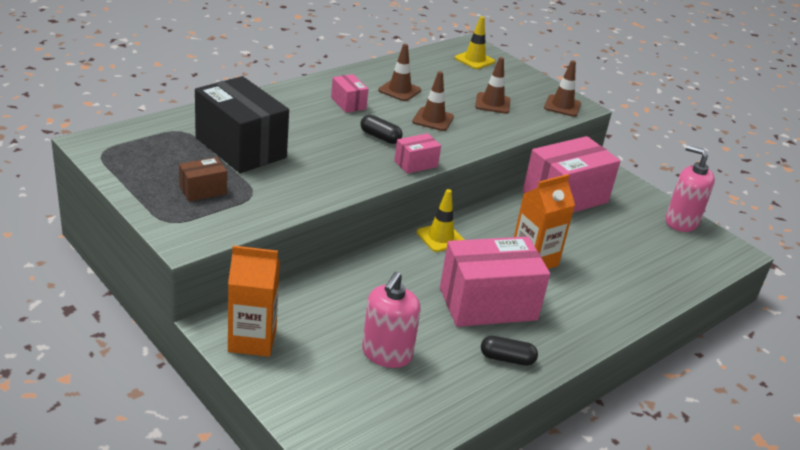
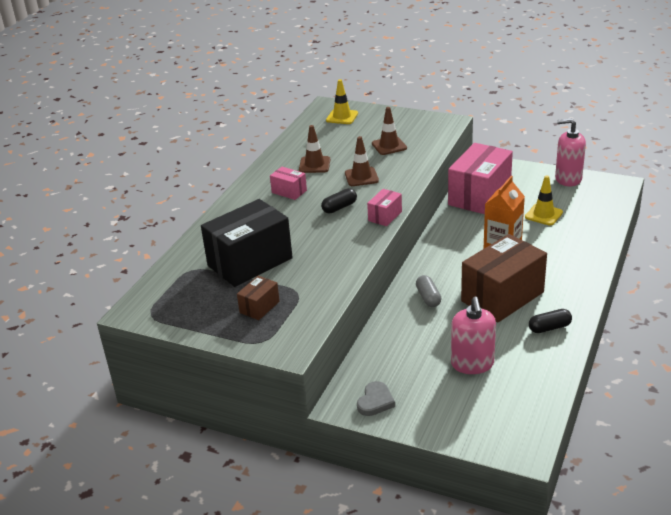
camera: 20 degrees left, 0 degrees up
black box [195,76,289,173] -> black box turned 60 degrees counterclockwise [201,199,293,287]
orange carton [228,246,280,357] -> grey heart [357,381,395,416]
black capsule [360,115,403,144] -> black capsule turned 45 degrees counterclockwise [321,188,357,213]
yellow traffic cone [417,189,464,252] -> yellow traffic cone moved to [525,175,563,225]
pink box [440,236,550,327] -> brown box [461,234,547,322]
brown traffic cone [544,60,581,117] -> none
none -> grey capsule [416,275,442,307]

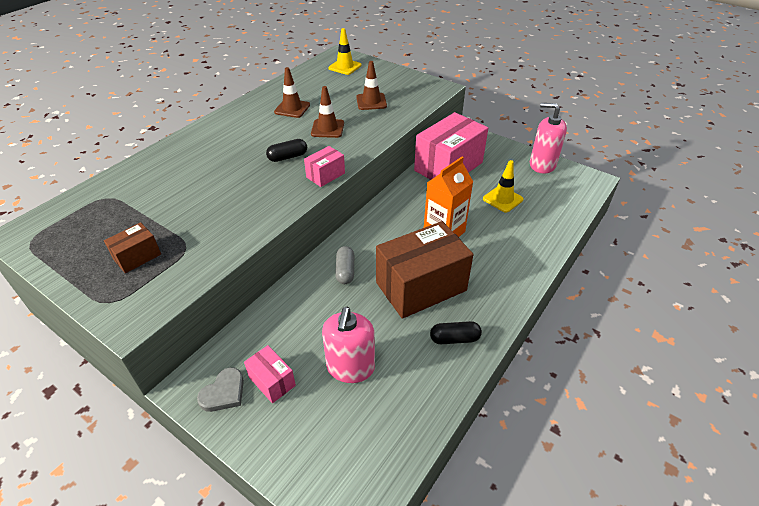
camera: 10 degrees right, 10 degrees up
black box [201,199,293,287] -> none
pink box [270,167,307,200] -> pink box moved to [244,345,296,403]

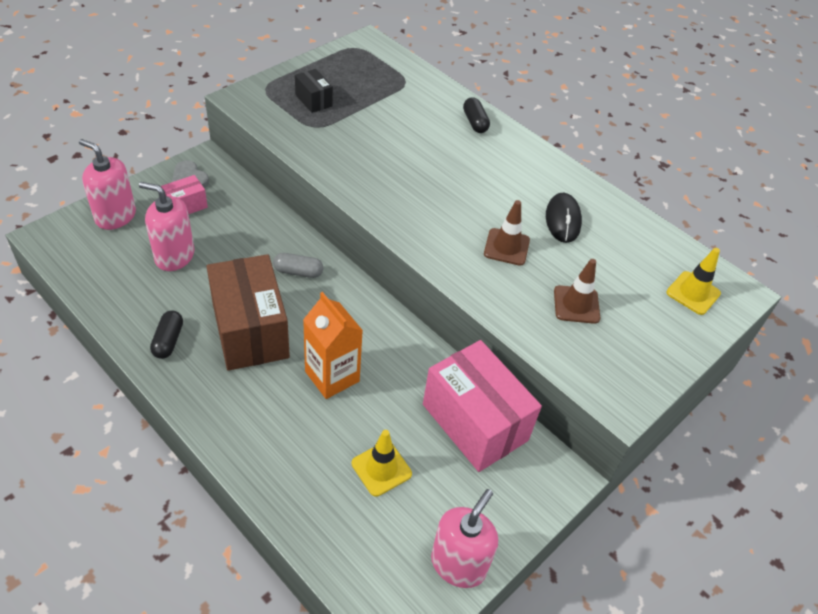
camera: 95 degrees right, 5 degrees up
brown box [104,222,161,273] -> black box [295,69,333,113]
black capsule [266,139,307,162] -> black capsule moved to [463,97,490,133]
brown traffic cone [274,67,310,118] -> black mouse [546,193,582,243]
pink box [304,146,345,187] -> none
none -> pink soap dispenser [79,139,136,230]

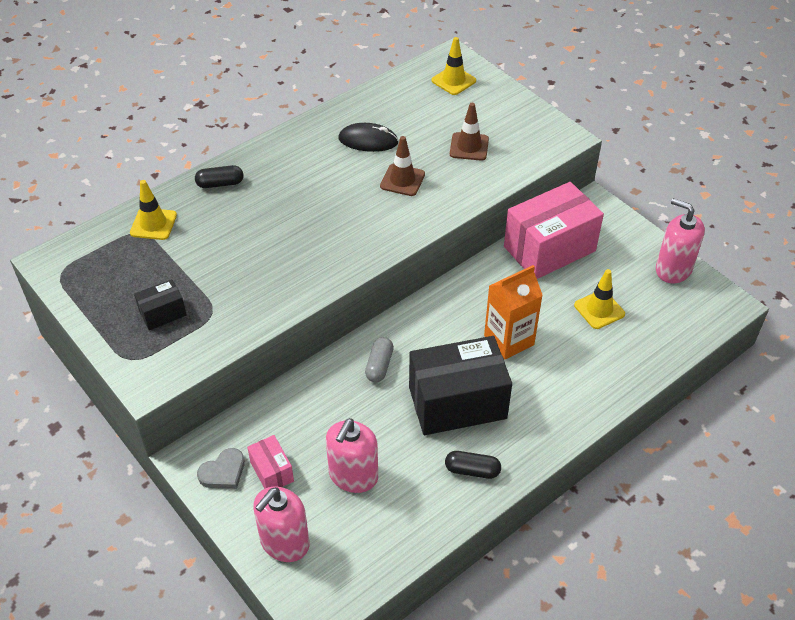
camera: 80 degrees left, 0 degrees up
brown box [207,254,290,371] -> black box [409,336,512,435]
none -> yellow traffic cone [130,180,177,240]

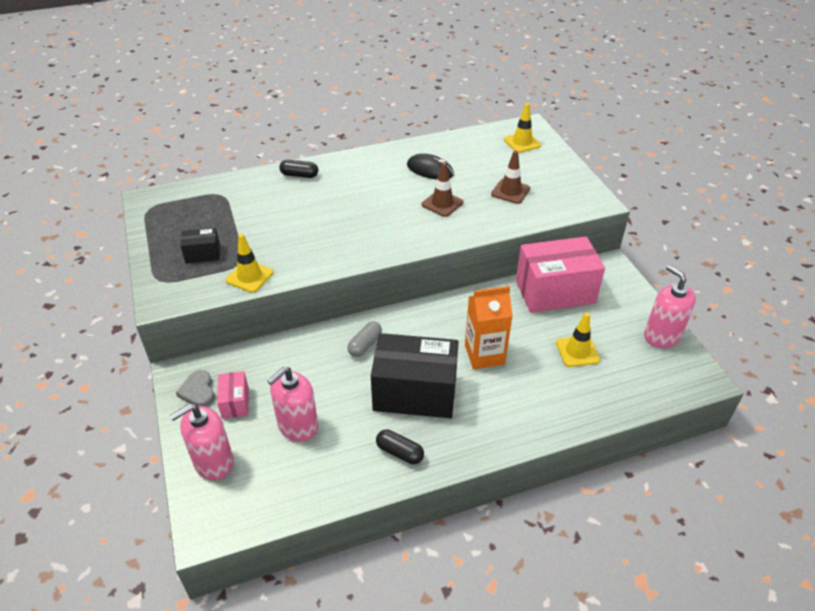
camera: 20 degrees right, 5 degrees down
yellow traffic cone [130,180,177,240] -> yellow traffic cone moved to [226,234,273,293]
grey heart [197,448,245,489] -> grey heart turned 90 degrees clockwise [176,370,215,407]

